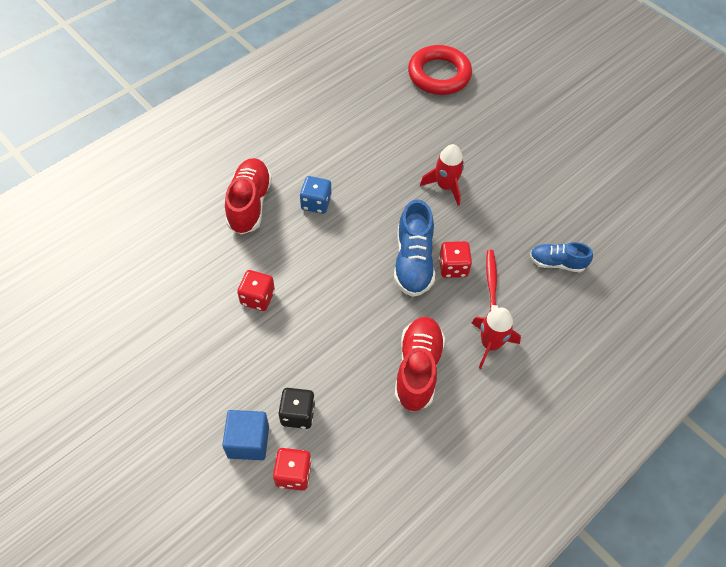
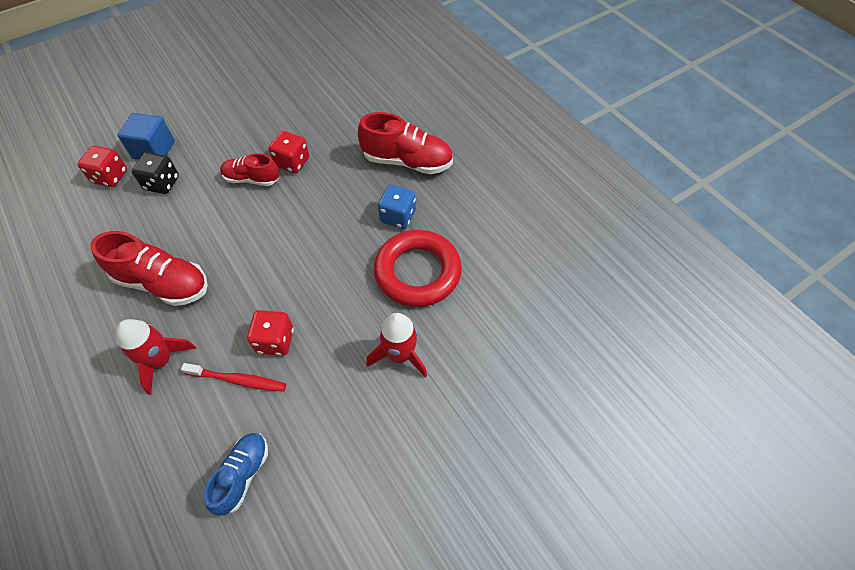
camera: 100 degrees right, 0 degrees up
blue shoe [394,199,435,297] -> none
red ring [408,45,472,95] -> red ring moved to [374,230,462,307]
none -> red shoe [220,153,279,186]

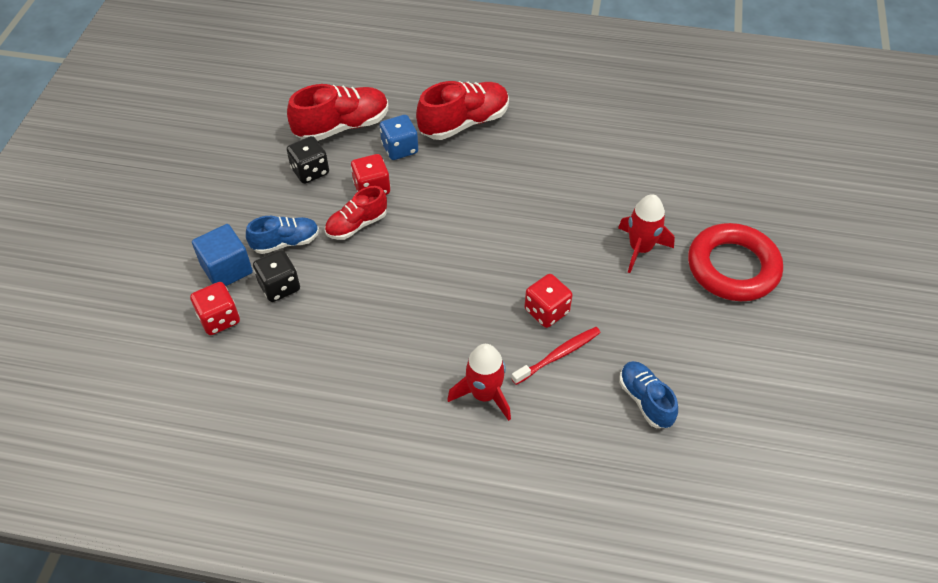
camera: 45 degrees left, 5 degrees down
red shoe [90,231,208,306] -> red shoe moved to [287,84,388,141]
red ring [374,230,462,307] -> red ring moved to [688,223,783,301]
blue dice [378,185,416,229] -> blue dice moved to [380,115,418,160]
none -> blue shoe [246,216,319,254]
none -> black dice [287,136,329,184]

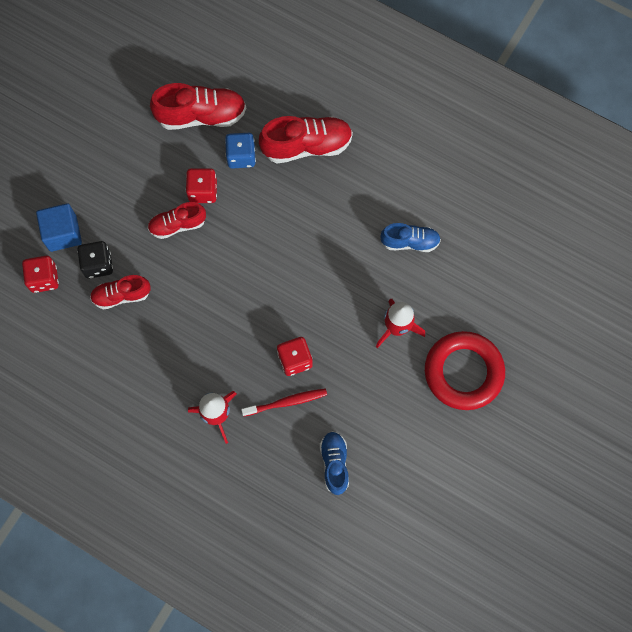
camera: 20 degrees right, 20 degrees up
blue shoe [246,216,319,254] -> blue shoe moved to [381,223,441,252]
black dice [287,136,329,184] -> none
none -> red shoe [90,275,151,309]

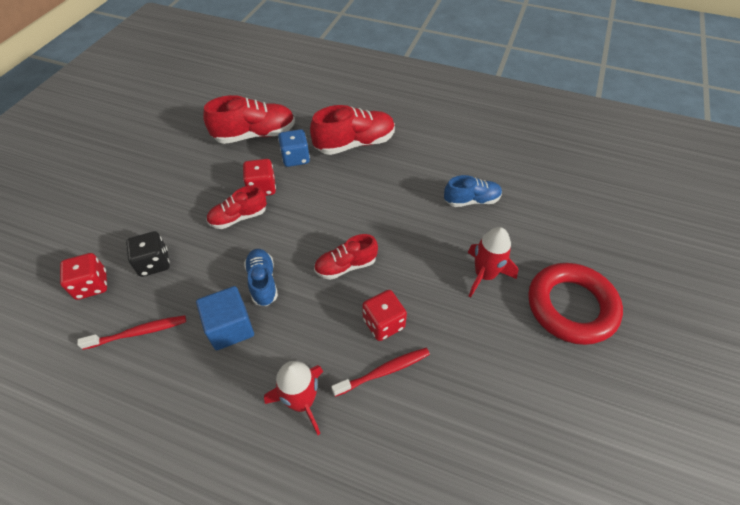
camera: 10 degrees left, 20 degrees down
blue cube [36,203,82,252] -> blue cube moved to [196,286,254,350]
red shoe [90,275,151,309] -> red shoe moved to [314,234,378,280]
blue shoe [320,431,349,495] -> blue shoe moved to [244,249,278,306]
none -> red toothbrush [77,315,186,350]

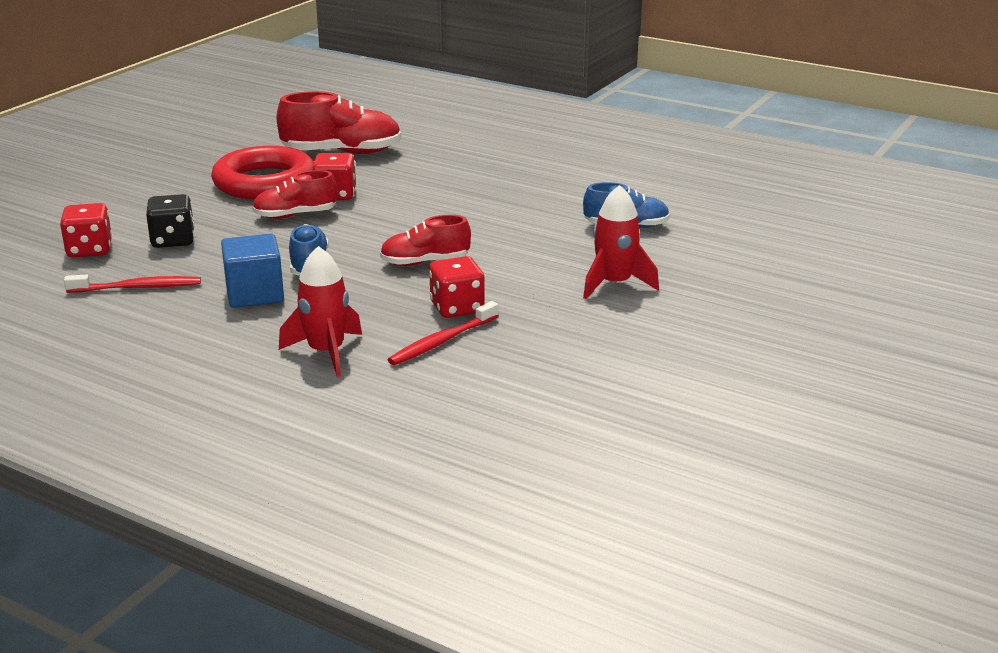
camera: 10 degrees right, 25 degrees down
blue dice [278,129,310,167] -> none
red shoe [310,105,395,155] -> none
red toothbrush [331,348,430,397] -> red toothbrush turned 150 degrees clockwise [387,301,499,365]
red ring [528,263,623,345] -> red ring moved to [211,146,314,199]

